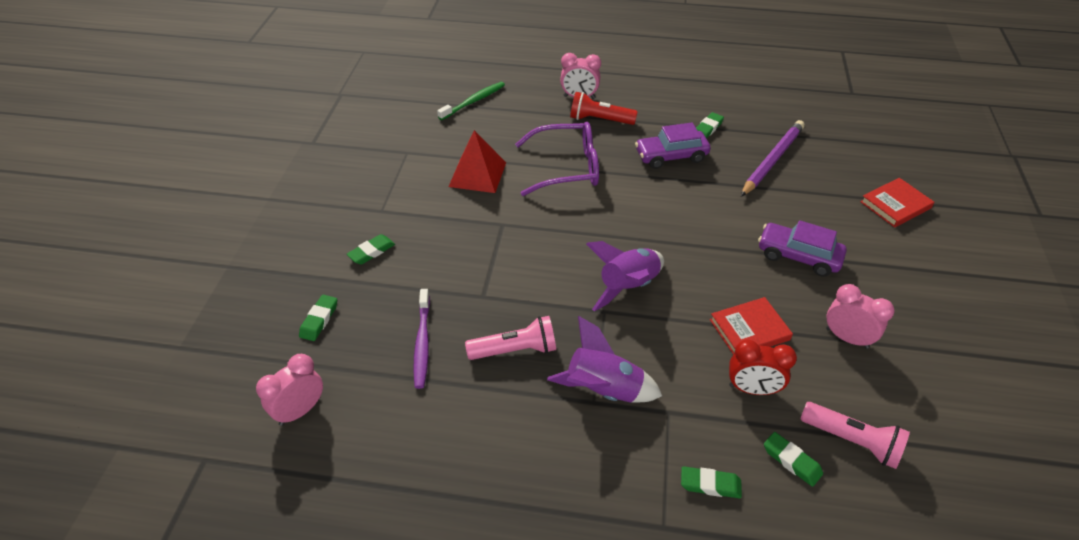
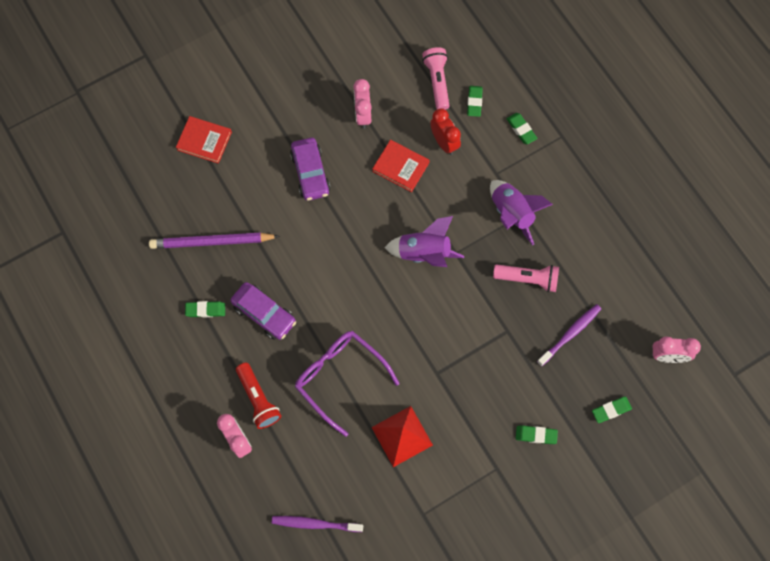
camera: 130 degrees left, 25 degrees up
green toothbrush [437,82,505,120] -> purple toothbrush [272,516,363,532]
pink flashlight [465,316,556,360] -> pink flashlight turned 150 degrees clockwise [493,264,559,292]

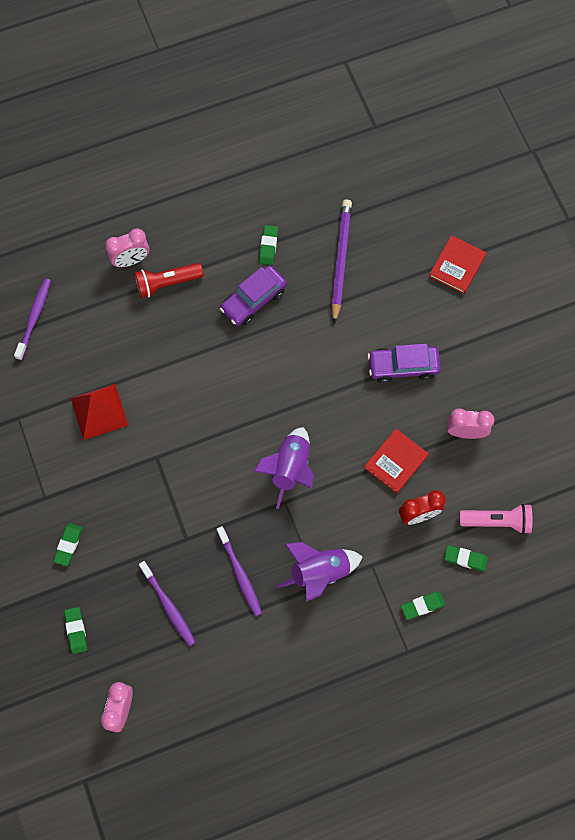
camera: 100 degrees right, 0 degrees up
purple glasses [295,331,399,437] -> none
pink flashlight [493,264,559,292] -> purple toothbrush [217,526,262,616]

